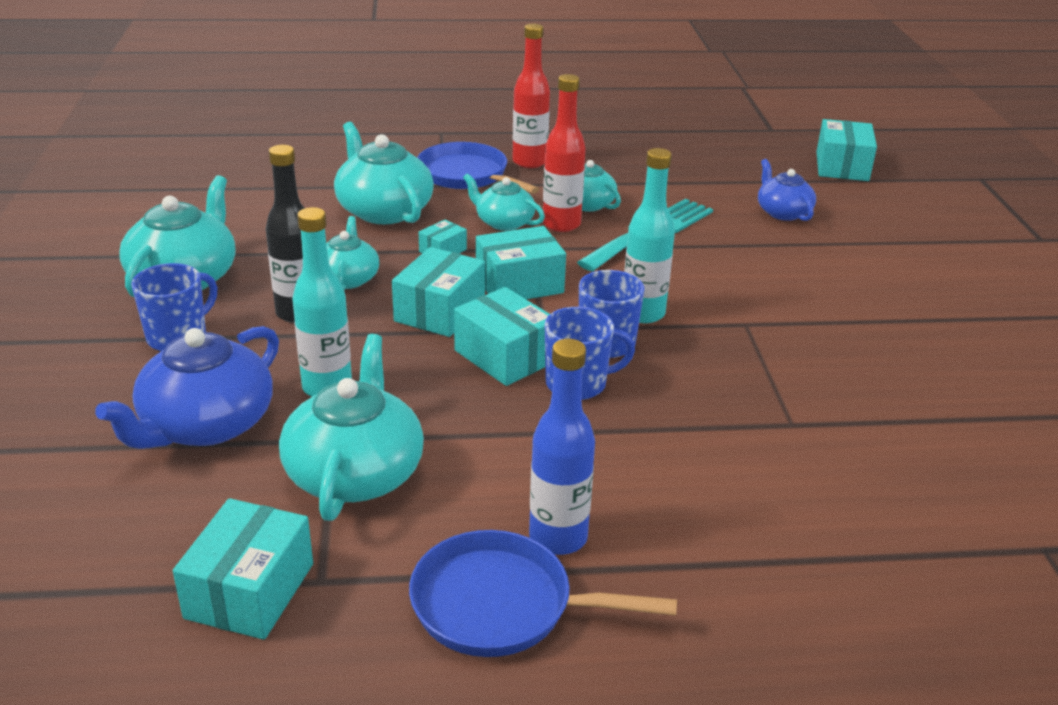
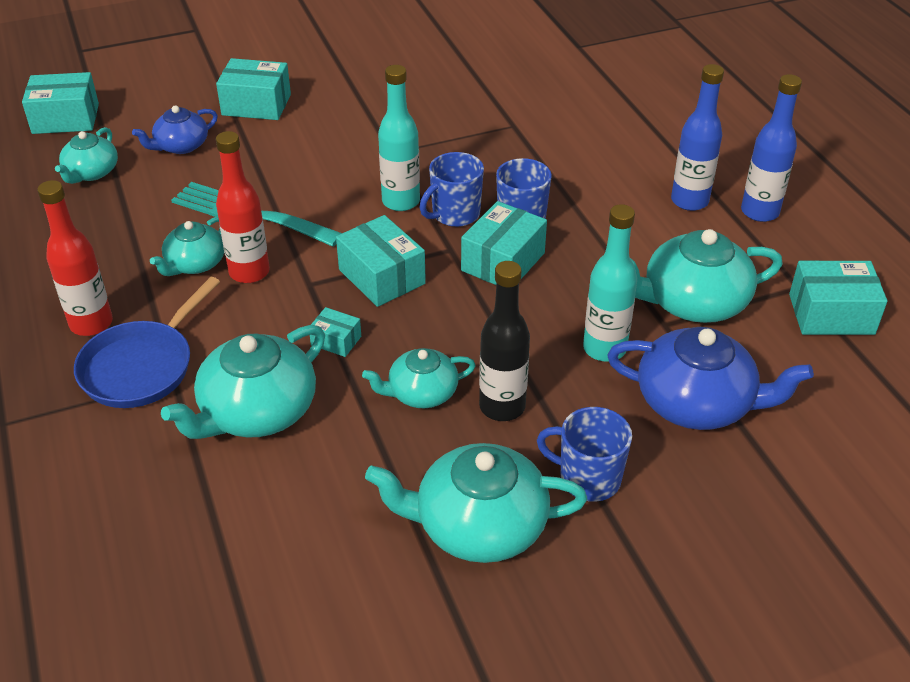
camera: 105 degrees left, 10 degrees up
turquoise box [392,247,485,337] -> turquoise box moved to [216,58,291,120]
blue pan [409,530,677,657] -> blue bottle [741,74,802,222]
turquoise teapot [463,173,545,231] -> turquoise teapot moved to [55,127,118,184]

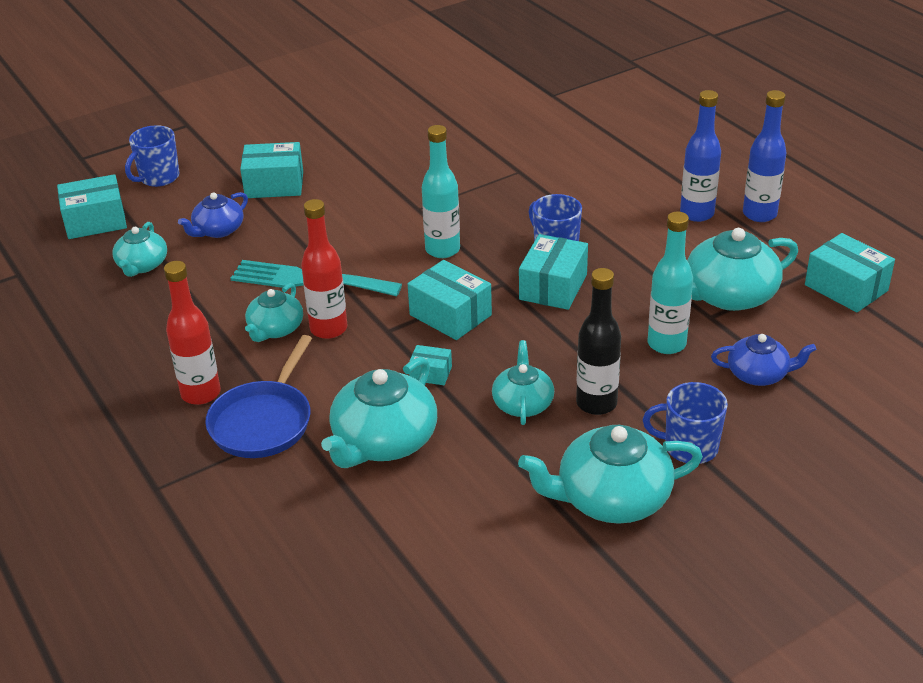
camera: 10 degrees left, 5 degrees down
turquoise teapot [362,348,476,408] -> turquoise teapot turned 120 degrees clockwise [492,340,554,425]
blue mug [420,152,484,227] -> blue mug moved to [125,125,180,187]
blue teapot [607,327,814,430] -> blue teapot [711,334,817,386], size x0.60
turquoise box [789,261,887,335] -> turquoise box turned 60 degrees clockwise [805,233,895,312]

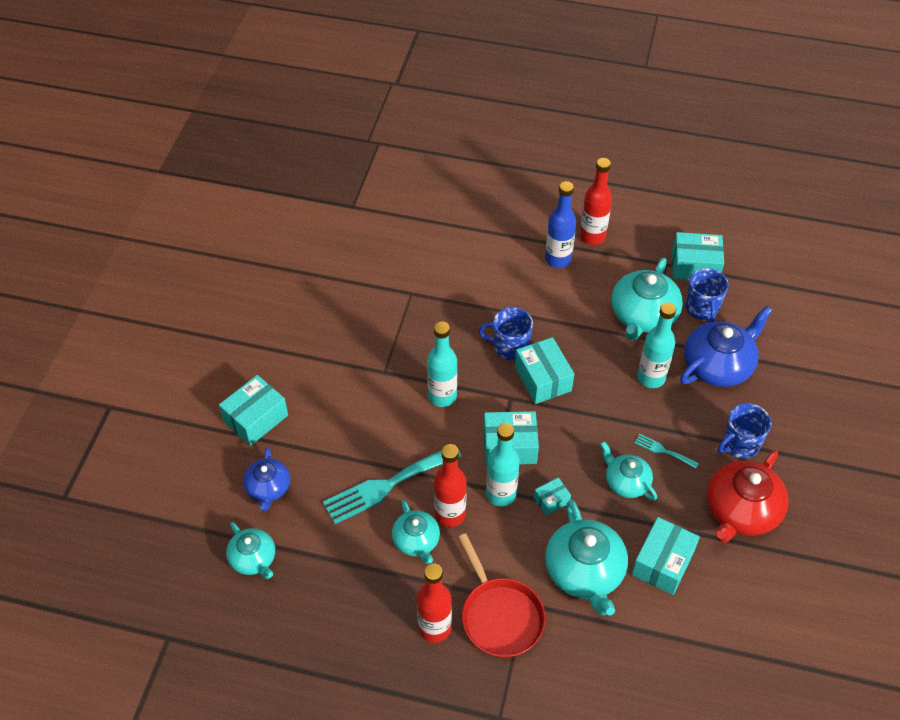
camera: 45 degrees left, 15 degrees up
turquoise box [57,174,127,239] -> turquoise box moved to [632,517,700,595]
blue mug [125,125,180,187] -> blue mug moved to [685,268,729,323]
blue pan [205,335,312,458] -> red pan [458,533,546,658]
turquoise teapot [518,425,703,524] -> red teapot [707,450,789,543]
black bottle [576,268,621,415] -> turquoise fork [635,434,699,469]
blue teapot [711,334,817,386] -> blue teapot [680,306,772,387], size x1.67
blue bottle [743,90,787,222] -> red bottle [580,158,612,245]
none -> turquoise bottle [486,423,520,506]

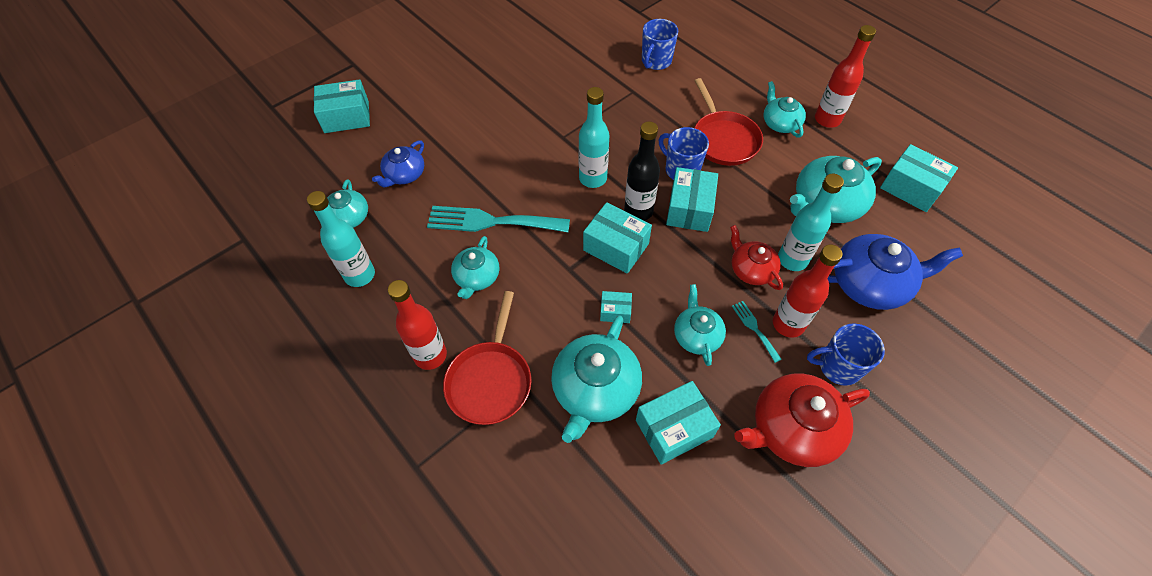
camera: 35 degrees right, 5 degrees up
turquoise box [219,375,288,446] -> turquoise box moved to [314,79,370,133]
red bottle [434,444,467,527] -> red bottle moved to [773,244,843,338]
turquoise bottle [486,423,520,506] -> turquoise bottle moved to [307,191,375,287]
blue bottle [545,181,576,268] -> turquoise teapot [764,81,806,138]
blue mug [685,268,729,323] -> blue mug moved to [642,19,678,70]
none -> black bottle [624,122,660,221]
none -> red pan [695,78,763,166]
none -> red teapot [730,225,783,290]

